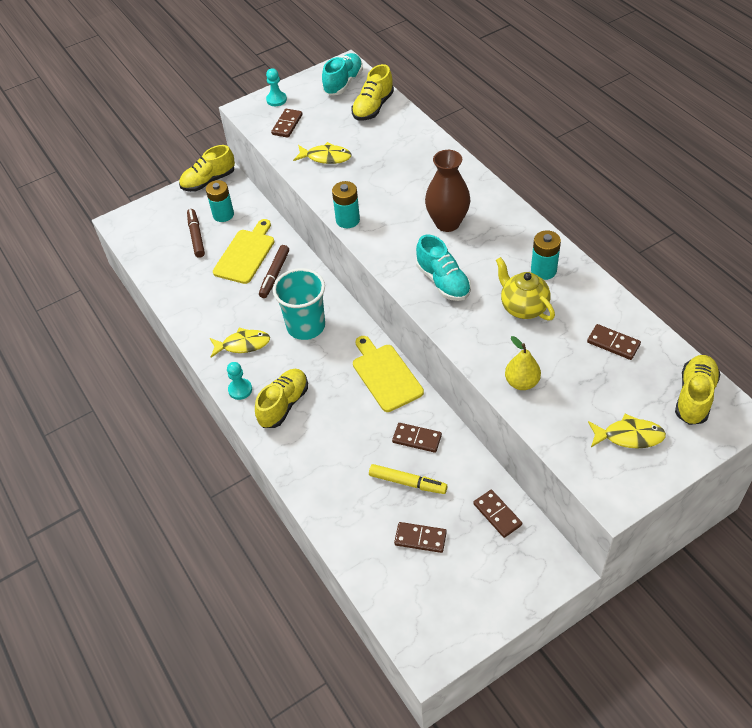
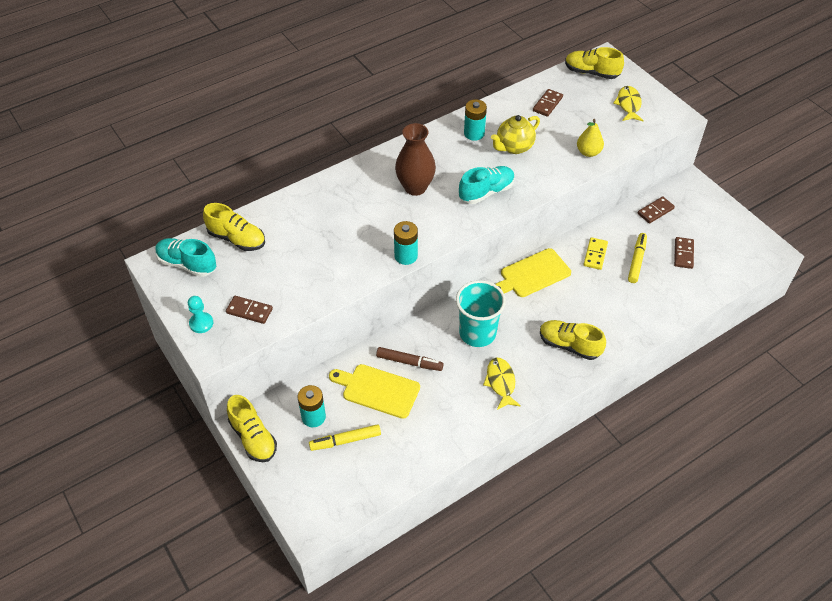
camera: 95 degrees left, 0 degrees up
brown marker [187,209,205,258] -> yellow marker [309,424,381,451]
turquoise pawn [227,362,252,400] -> none
yellow fish [293,142,352,164] -> none
brown domino [392,423,442,453] -> yellow domino [583,237,608,270]

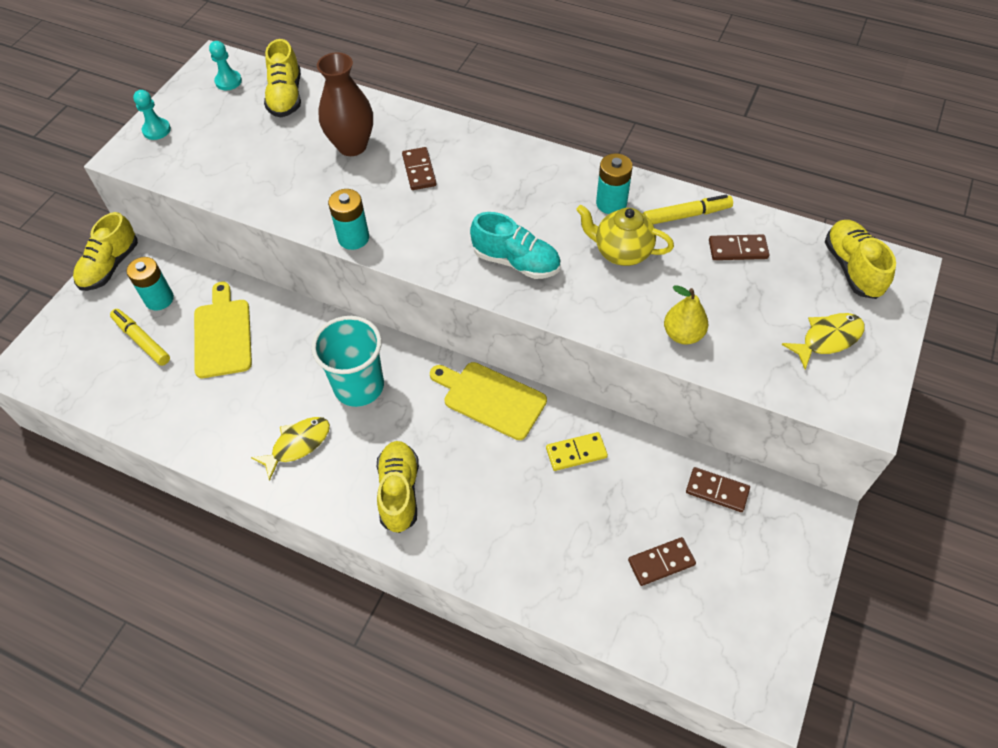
camera: 60 degrees right, 5 degrees up
turquoise shoe [156,238,216,277] -> turquoise pawn [209,41,242,90]
brown domino [226,296,273,324] -> brown domino moved to [402,147,436,190]
brown marker [376,347,444,371] -> none
brown vase [395,123,436,196] -> brown vase moved to [317,52,373,156]
yellow marker [628,233,647,283] -> yellow marker moved to [643,195,733,224]

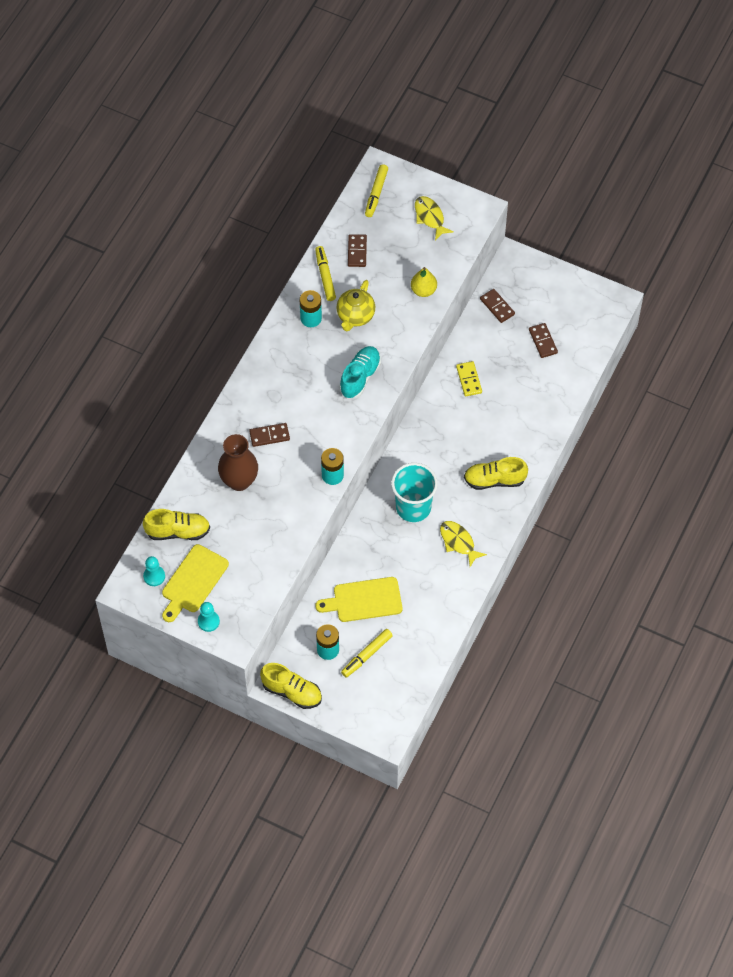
camera: 90 degrees left, 5 degrees up
yellow cutting board [430,362,547,440] -> yellow cutting board moved to [162,544,229,622]
brown domino [686,467,750,512] -> brown domino turned 60 degrees counterclockwise [480,289,515,323]
yellow shoe [825,220,896,299] -> yellow marker [365,164,388,217]

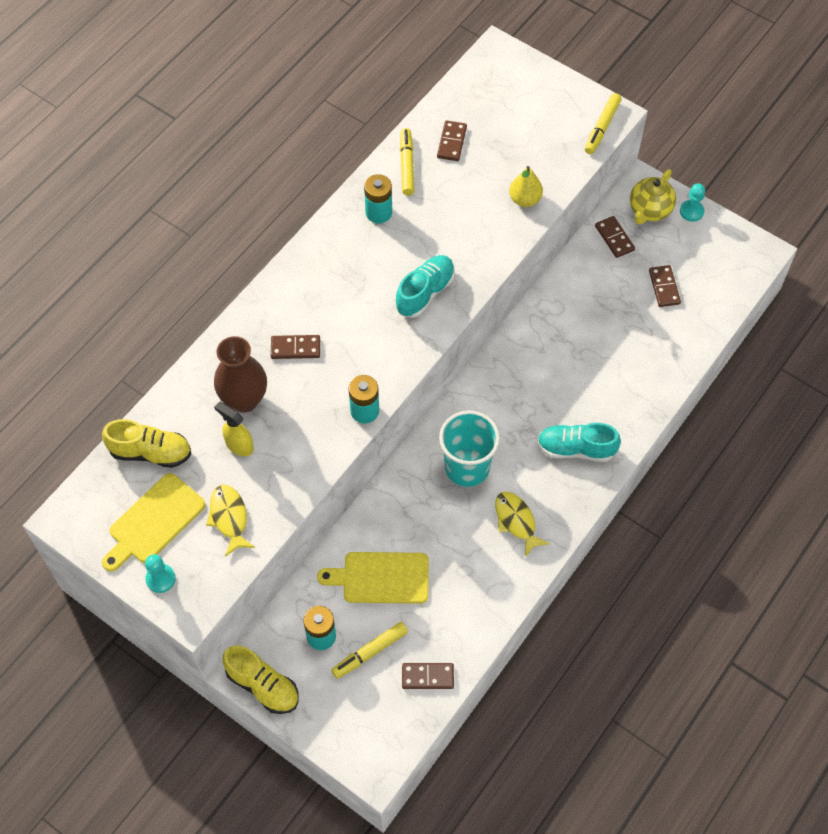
camera: 10 degrees right, 0 degrees up
turquoise pawn [143,556,165,586] -> turquoise pawn moved to [680,183,705,222]
yellow teapot [337,280,375,332] -> yellow teapot moved to [630,169,676,224]
yellow marker [365,164,388,217] -> yellow marker moved to [585,93,622,154]
yellow fish [415,196,454,240] -> yellow fish moved to [206,485,255,557]
yellow domino [456,361,482,396] -> none
yellow shoe [464,457,528,490] -> turquoise shoe [537,423,621,462]
none -> yellow spray bottle [214,401,254,456]
none -> brown domino [402,663,454,689]

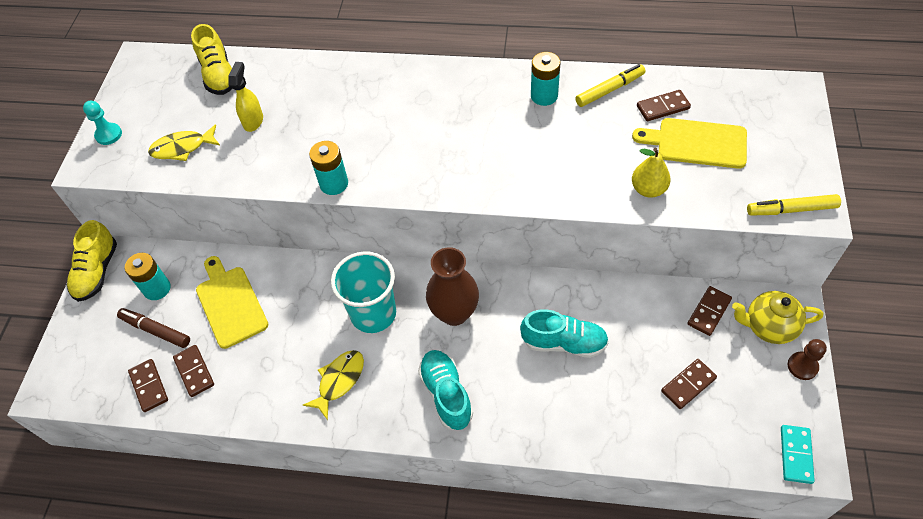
camera: 65 degrees right, 5 degrees down
yellow cutting board [102,473,206,572] -> yellow cutting board moved to [632,118,747,169]
yellow fish [206,485,255,557] -> yellow fish turned 150 degrees counterclockwise [148,124,220,161]
brown vase [214,336,267,413] -> brown vase moved to [426,247,479,326]
brown domino [271,335,320,359] -> brown domino moved to [173,345,214,397]
yellow marker [331,622,408,679] -> brown marker [117,308,190,348]
turquoise shoe [396,255,455,318] -> turquoise shoe moved to [520,309,609,358]
turquoise pawn [680,183,705,222] -> brown pawn [788,339,827,380]
none -> turquoise domino [781,425,815,484]

